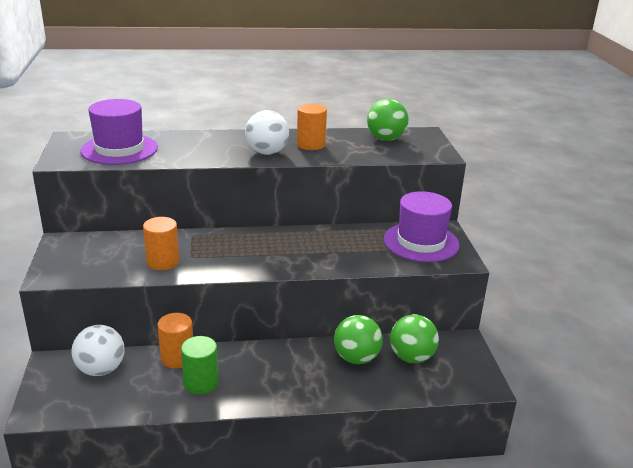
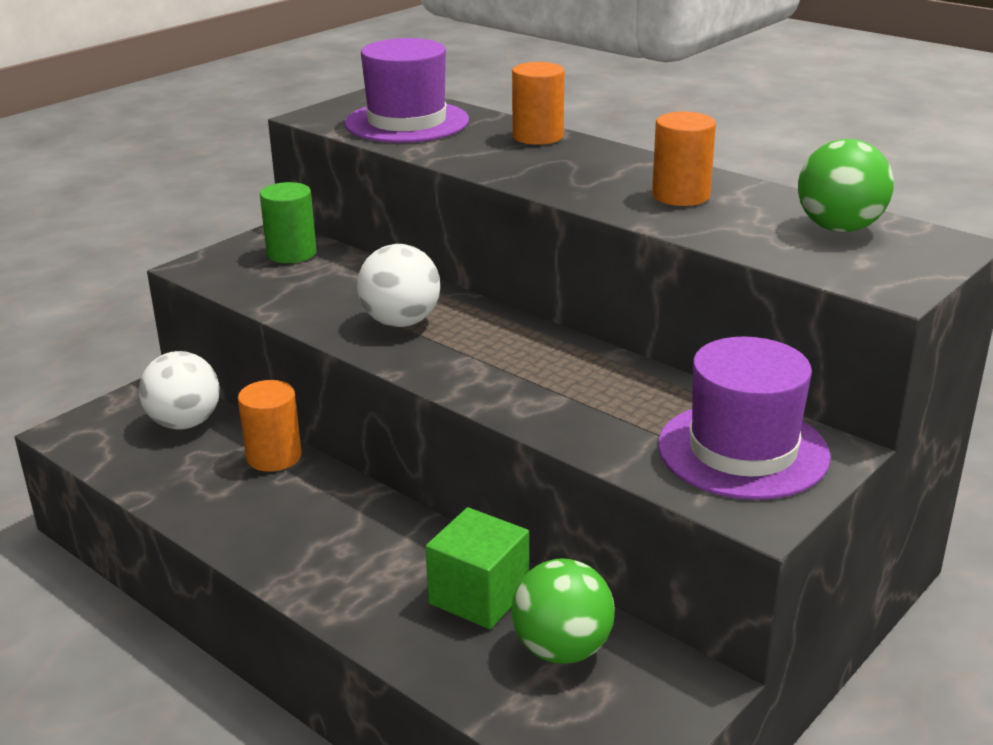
camera: 50 degrees right, 0 degrees up
orange cylinder [143,217,179,270] -> orange cylinder moved to [512,62,565,145]
green cylinder [181,336,218,395] -> green cylinder moved to [260,182,317,263]
white ball [245,110,289,155] -> white ball moved to [357,244,440,327]
green ball [334,315,383,364] -> green cube [426,507,529,629]

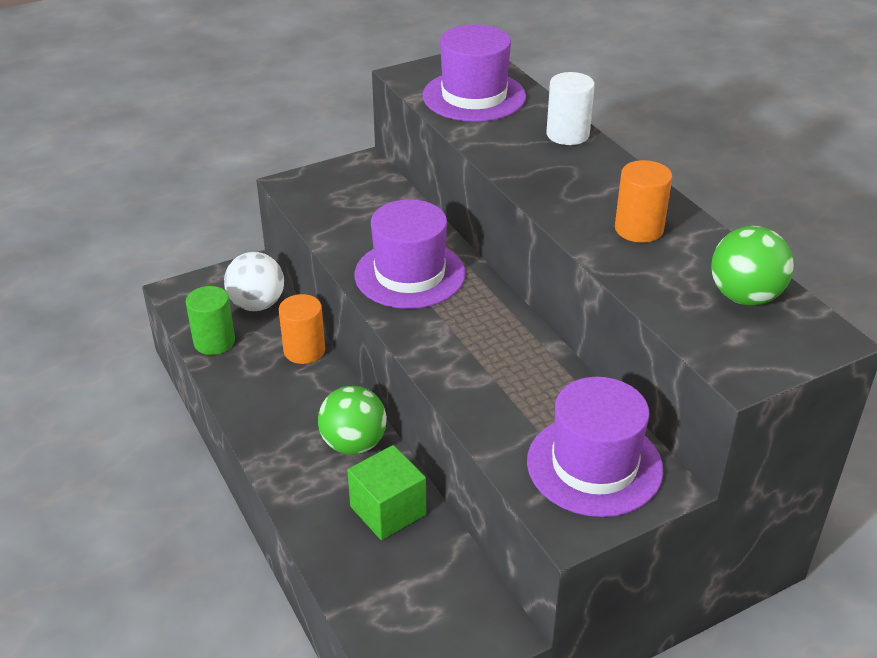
camera: 20 degrees right, 10 degrees up
green cylinder [260,182,317,263] -> green cylinder moved to [186,286,235,355]
white ball [357,244,440,327] -> purple hat [355,199,466,309]
green ball [511,558,615,664] -> green ball moved to [318,386,387,455]
orange cylinder [512,62,565,145] -> white cylinder [546,72,595,145]

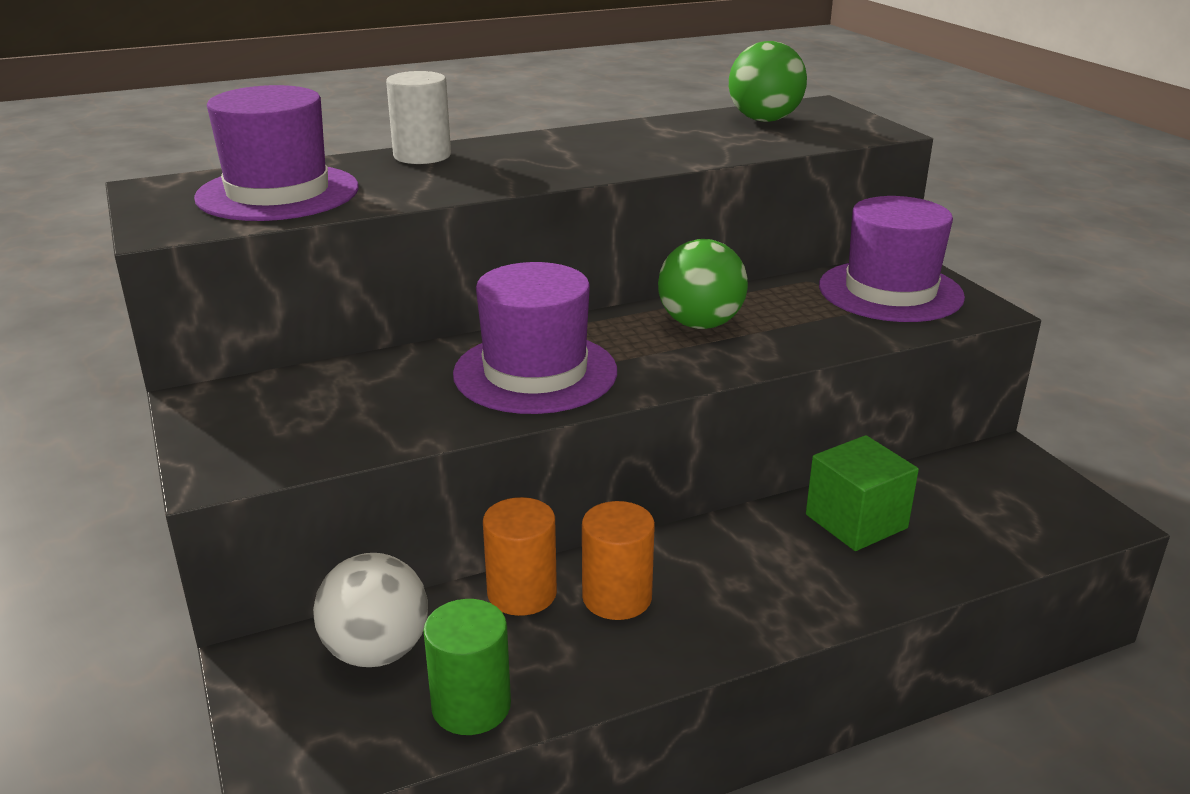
camera: 85 degrees left, 10 degrees down
green ball [318,386,387,455] -> green ball moved to [658,239,748,329]
orange cylinder [615,160,672,243] -> orange cylinder moved to [582,501,655,620]

